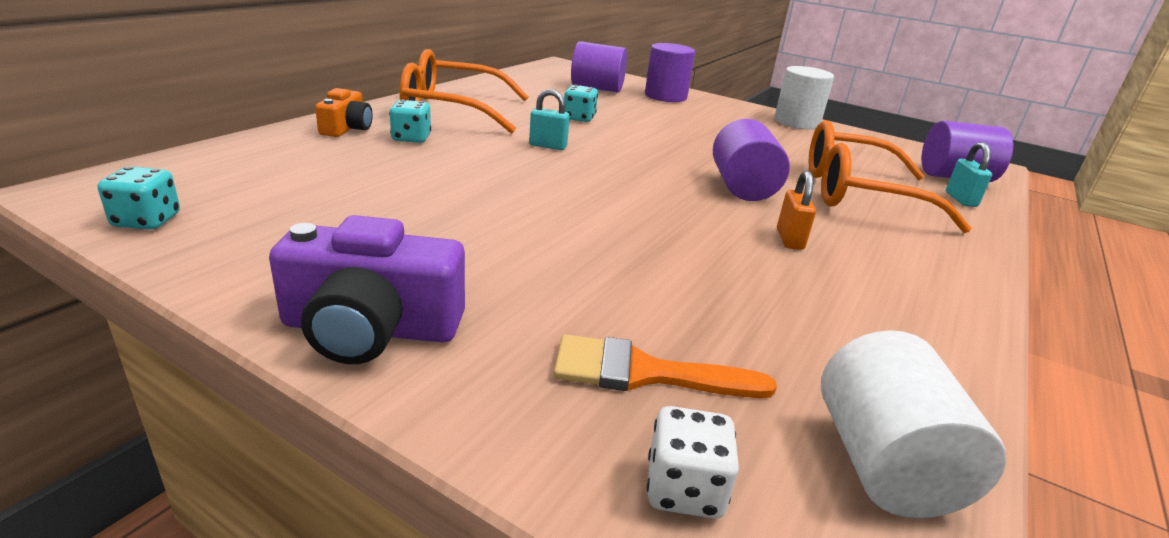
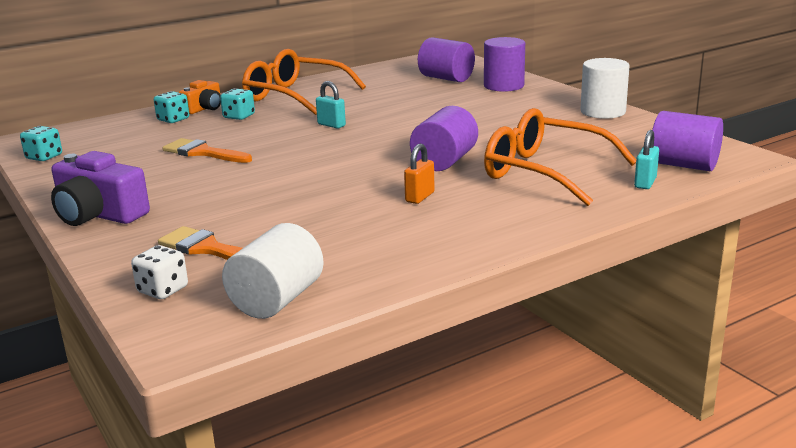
camera: 30 degrees right, 5 degrees down
turquoise dice [564,85,598,122] -> turquoise dice moved to [154,91,189,123]
none -> orange brush [162,138,252,163]

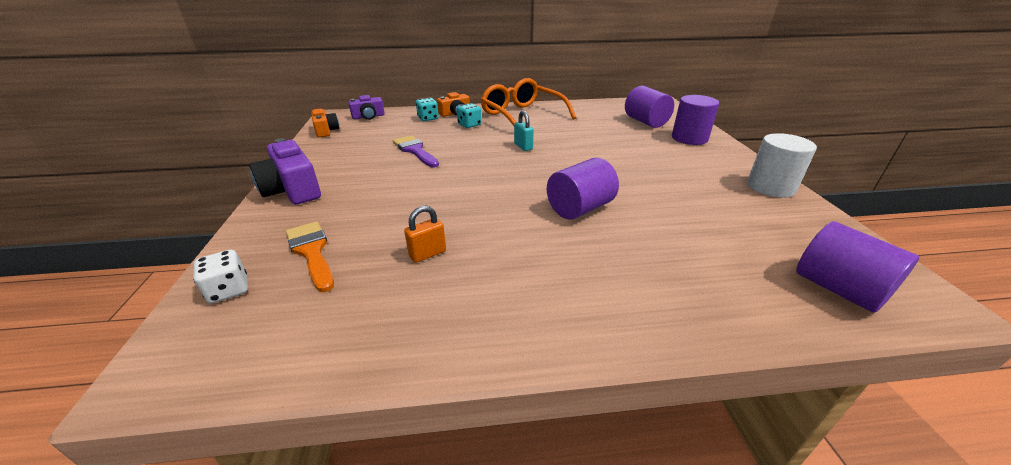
camera: 25 degrees right, 10 degrees up
turquoise dice [20,126,62,161] -> orange camera [311,109,339,138]
orange brush [162,138,252,163] -> purple brush [393,135,439,167]
white cylinder [222,223,324,319] -> none
orange padlock [404,144,435,204] -> orange padlock moved to [404,206,446,263]
orange glasses [484,108,636,206] -> none
turquoise padlock [634,130,659,189] -> none
none -> purple camera [348,95,385,120]

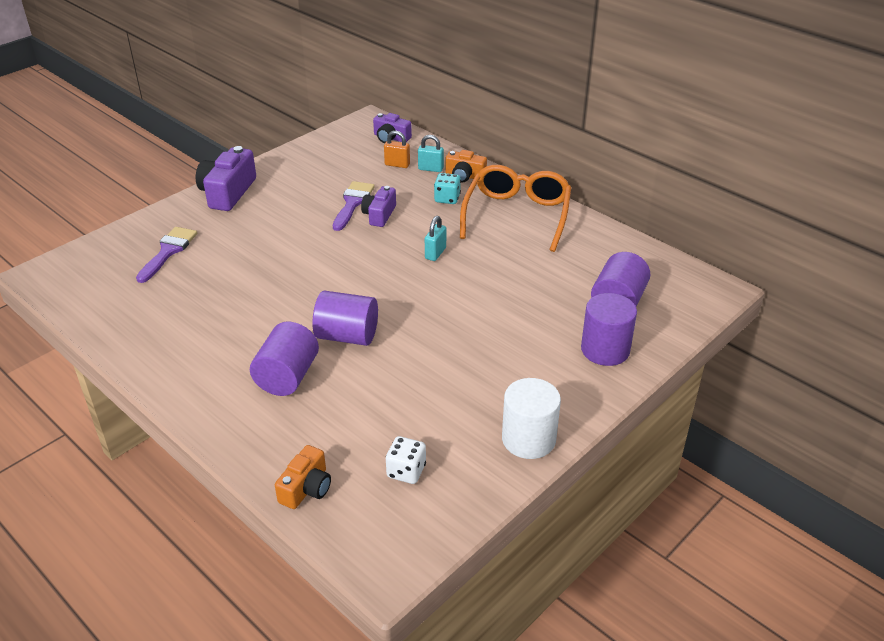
camera: 50 degrees right, 5 degrees up
white dice [193,250,248,303] -> white dice moved to [386,436,426,484]
orange brush [286,221,334,292] -> purple brush [136,227,197,283]
orange camera [311,109,339,138] -> orange camera moved to [275,445,331,509]
orange padlock [404,206,446,263] -> orange padlock moved to [384,131,410,168]
turquoise dice [416,98,439,121] -> turquoise padlock [418,135,444,172]
purple cylinder [796,221,919,313] -> purple cylinder moved to [250,322,319,396]
none -> purple camera [361,186,396,227]

